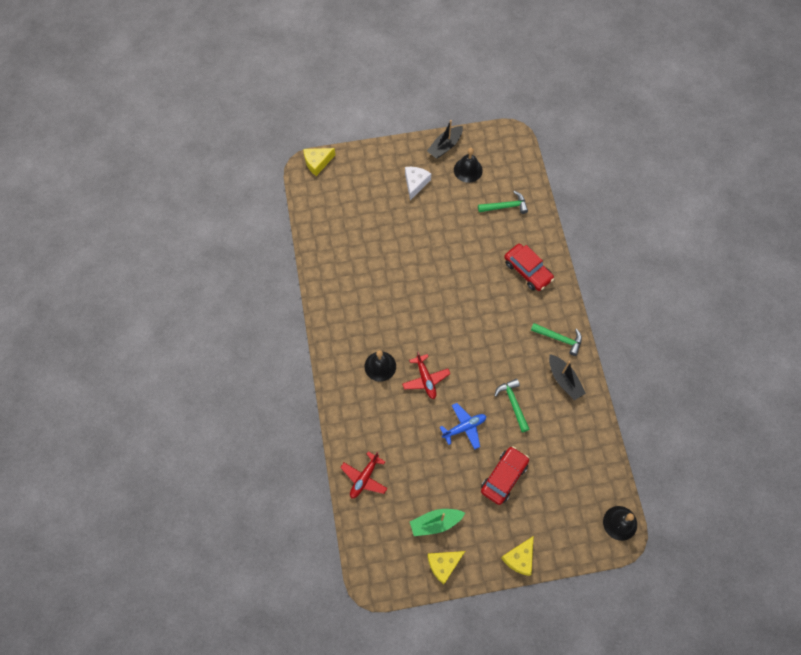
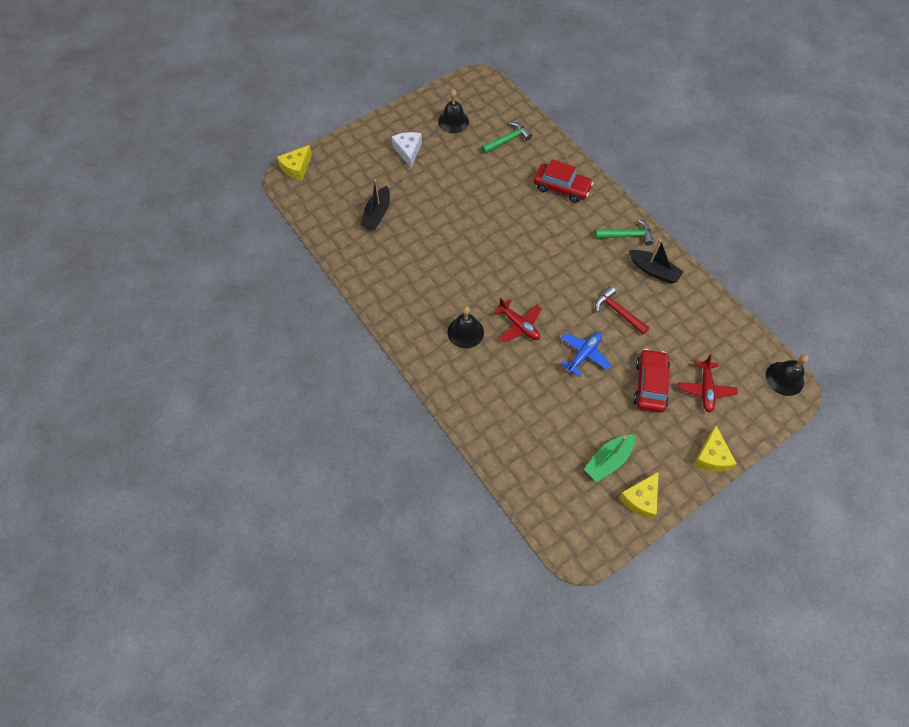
camera: 25 degrees left, 5 degrees down
red plane [340,451,388,498] -> red plane moved to [678,354,738,413]
black boat [427,120,463,159] -> black boat moved to [360,179,390,230]
green hammer [494,379,530,432] -> red hammer [595,286,649,335]

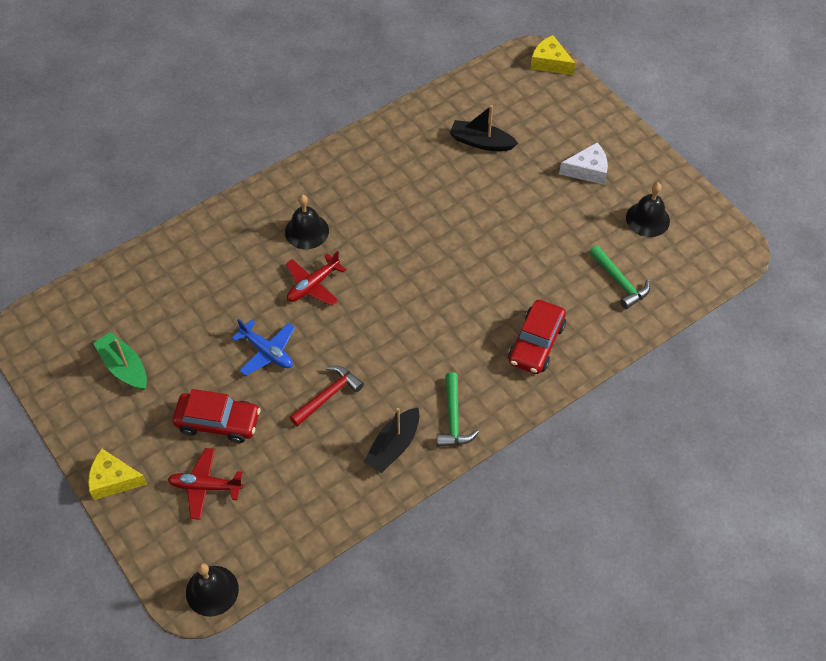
camera: 90 degrees right, 5 degrees down
yellow cheese [619,472,659,519] -> none

